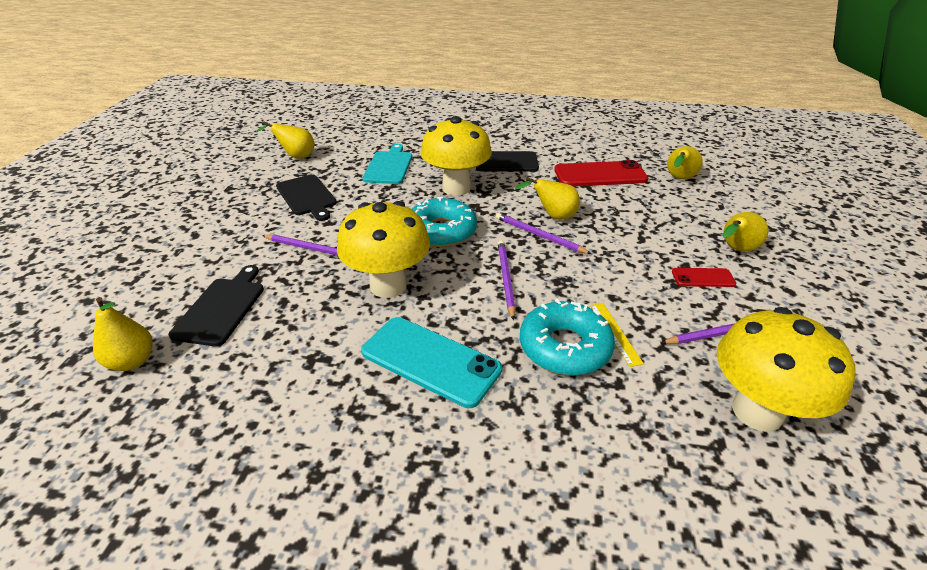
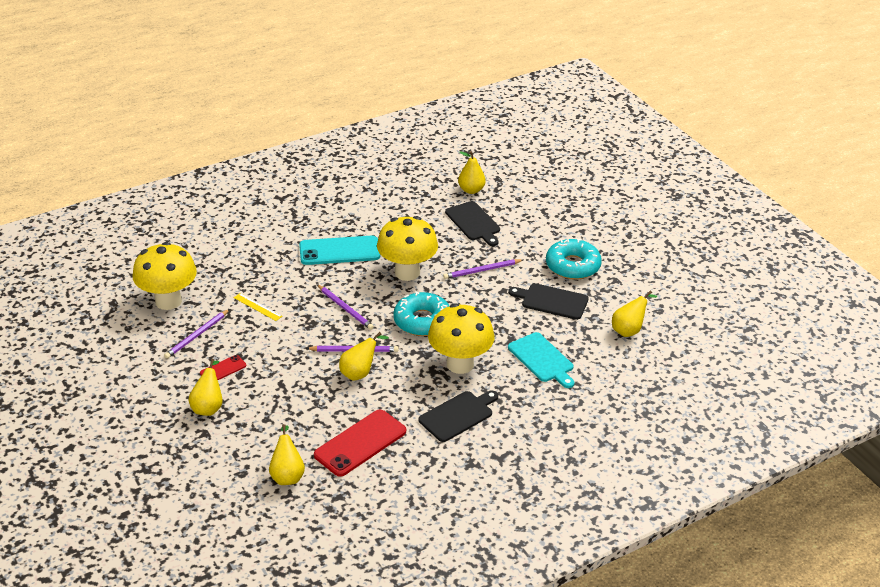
camera: 140 degrees right, 0 degrees up
turquoise donut [520,299,615,376] -> turquoise donut moved to [546,239,602,280]

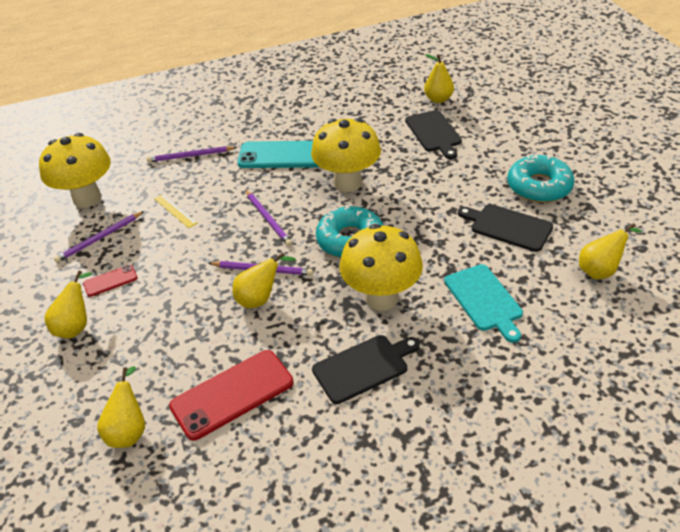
camera: 15 degrees right, 5 degrees up
purple pencil [443,259,523,279] -> purple pencil moved to [147,146,237,162]

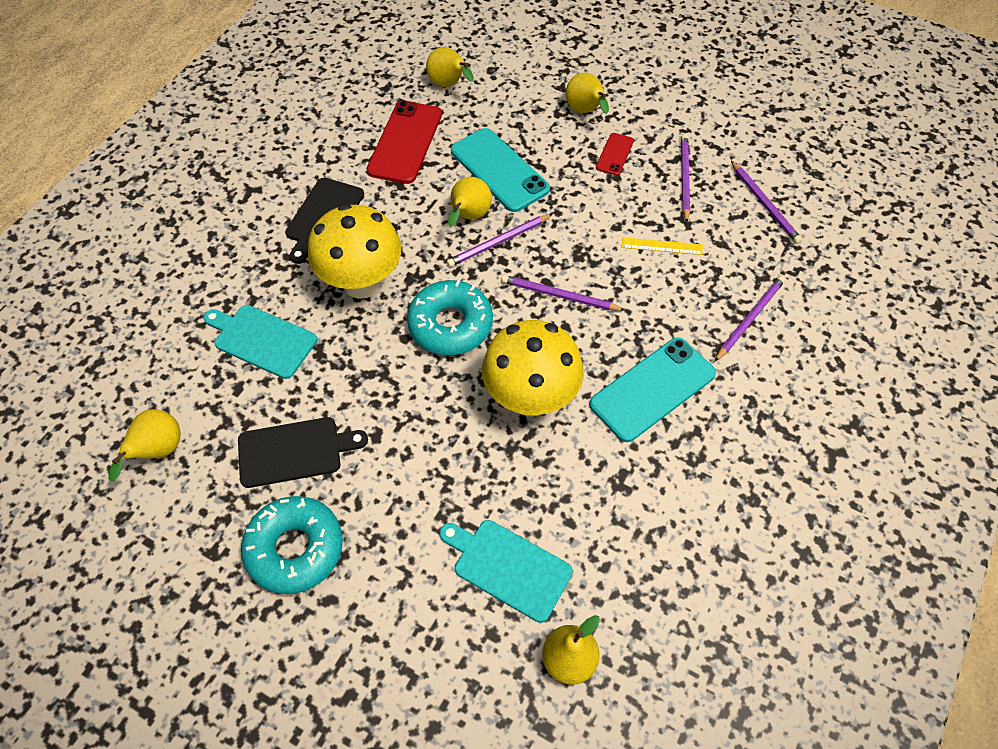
camera: 135 degrees right, 15 degrees up
yellow mushroom [39,133,111,208] -> purple pencil [731,161,802,244]
black cutting board [405,110,462,159] -> turquoise cutting board [440,520,573,623]
none -> turquoise phone [451,128,550,212]

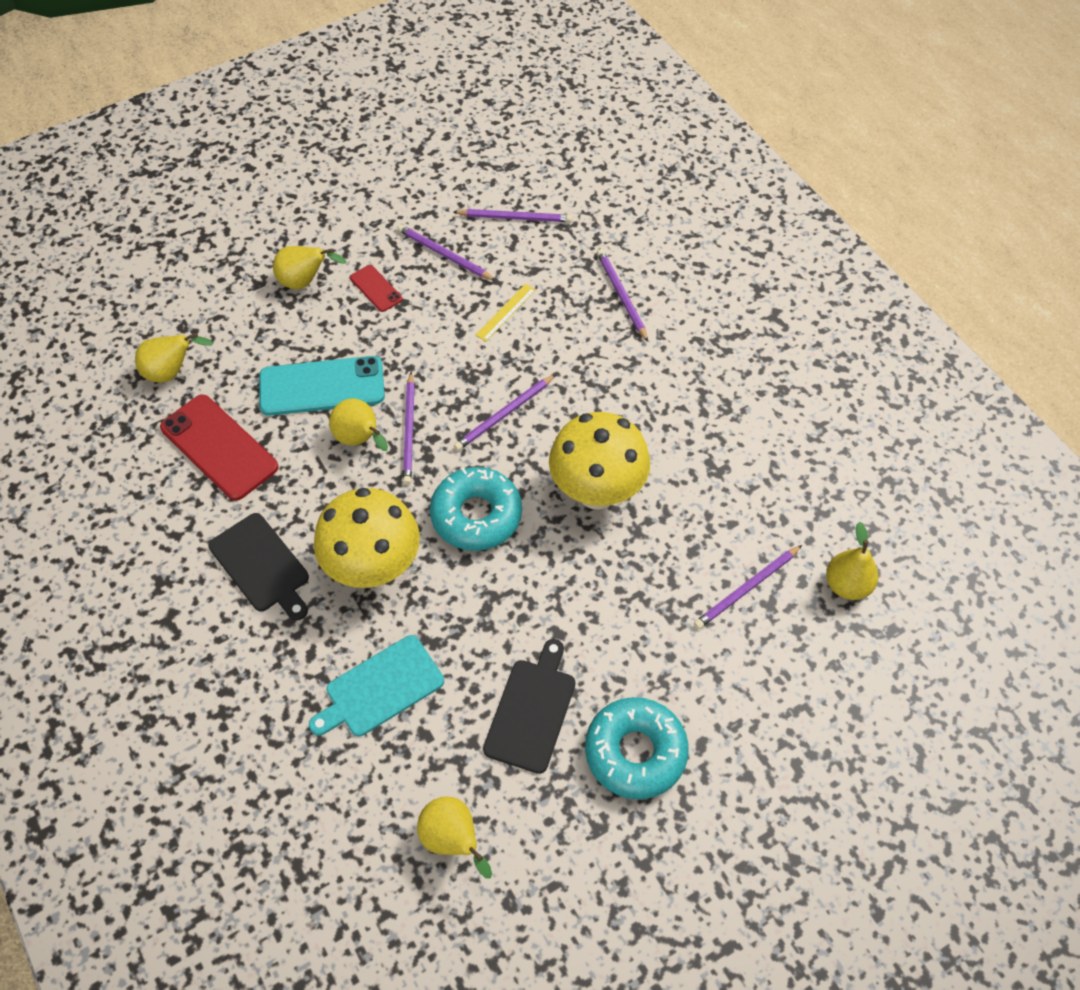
camera: 60 degrees left, 0 degrees up
turquoise cutting board [440,520,573,623] -> purple pencil [694,545,802,629]
turquoise phone [589,337,716,442] -> none

